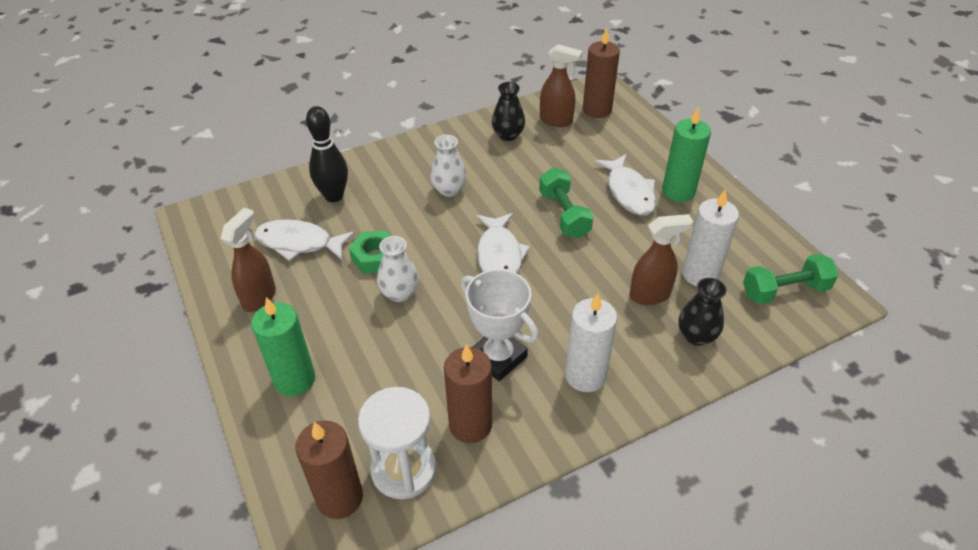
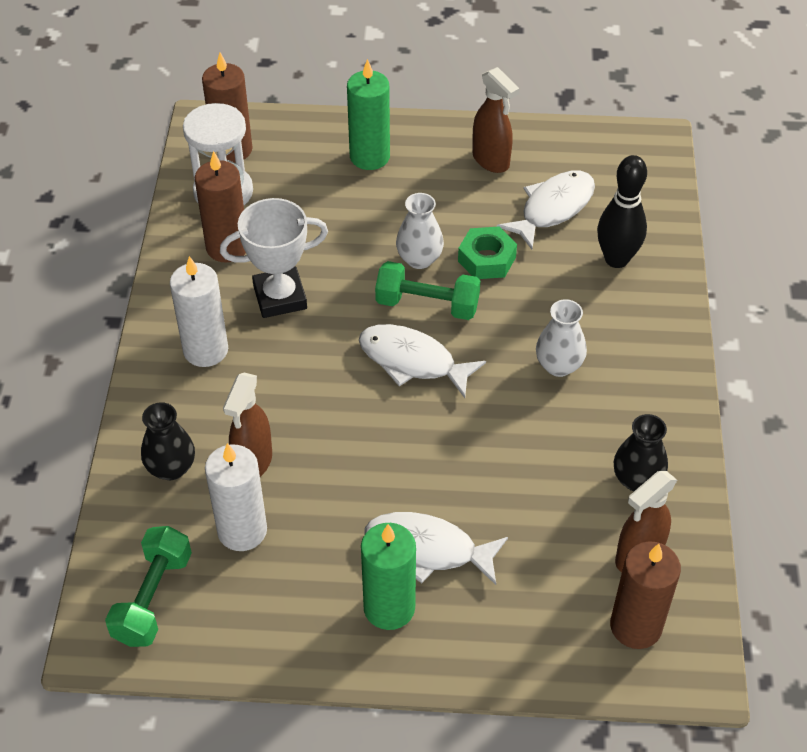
camera: 120 degrees right, 5 degrees up
green dumbbell [539,168,594,238] -> green dumbbell moved to [375,261,480,320]

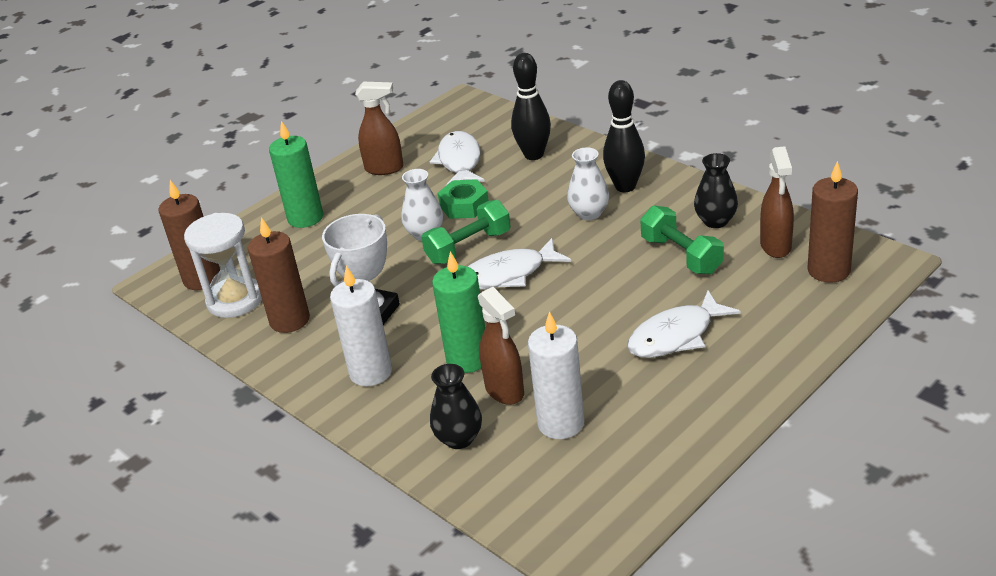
camera: 45 degrees left, 15 degrees down
green dumbbell [105,526,192,647] -> green dumbbell moved to [640,206,724,275]
green candle [361,523,416,630] -> green candle moved to [432,251,485,373]
none -> black bowling pin [603,80,645,192]

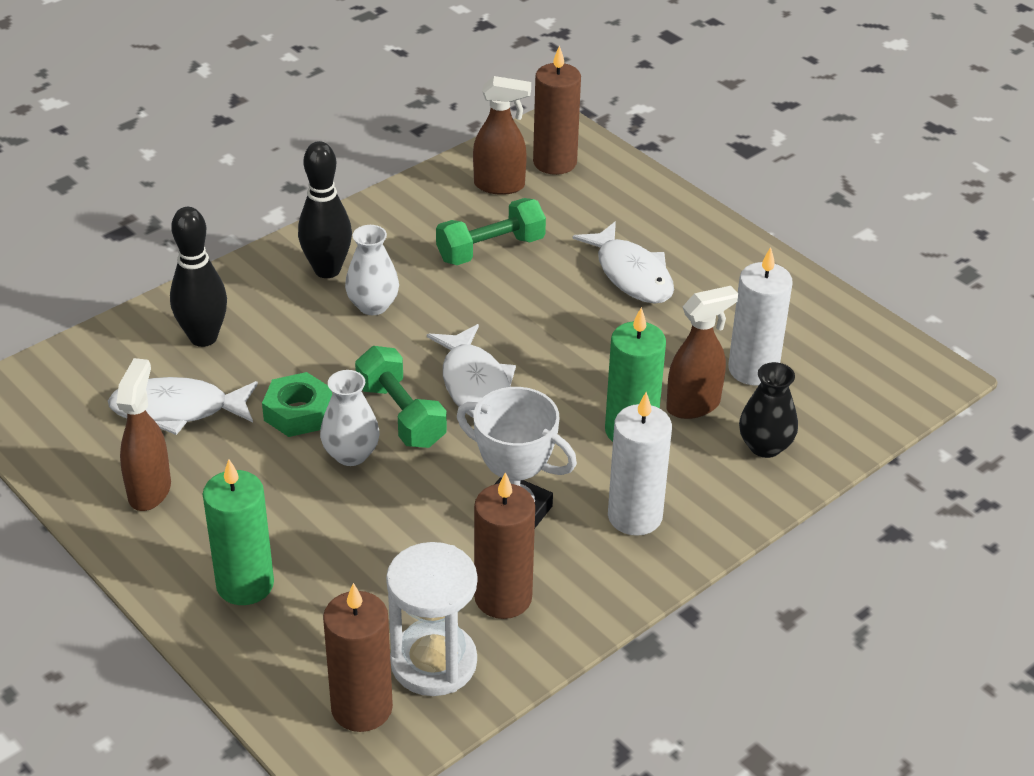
camera: 90 degrees left, 5 degrees up
black vase [694,153,738,228] -> none

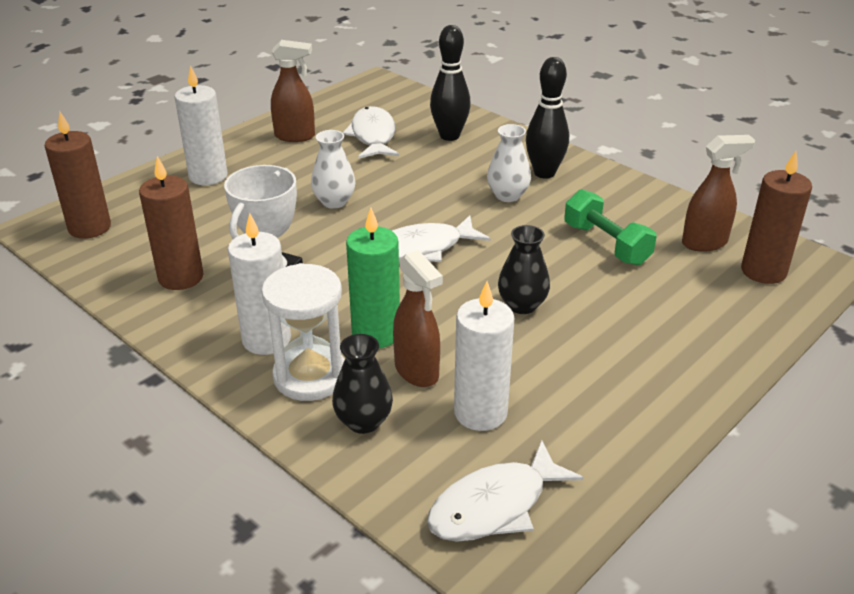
camera: 85 degrees right, 5 degrees down
green candle [203,459,274,605] -> white candle [175,65,228,185]
green nut [262,372,332,437] -> none
green dumbbell [355,346,447,448] -> none
white hourglass [386,542,477,696] -> white hourglass moved to [262,263,345,401]
brown spray bottle [473,76,531,195] -> brown spray bottle turned 105 degrees counterclockwise [682,135,755,252]
white fish [572,221,674,304] -> white fish moved to [427,440,583,542]
none -> black vase [498,225,550,314]

